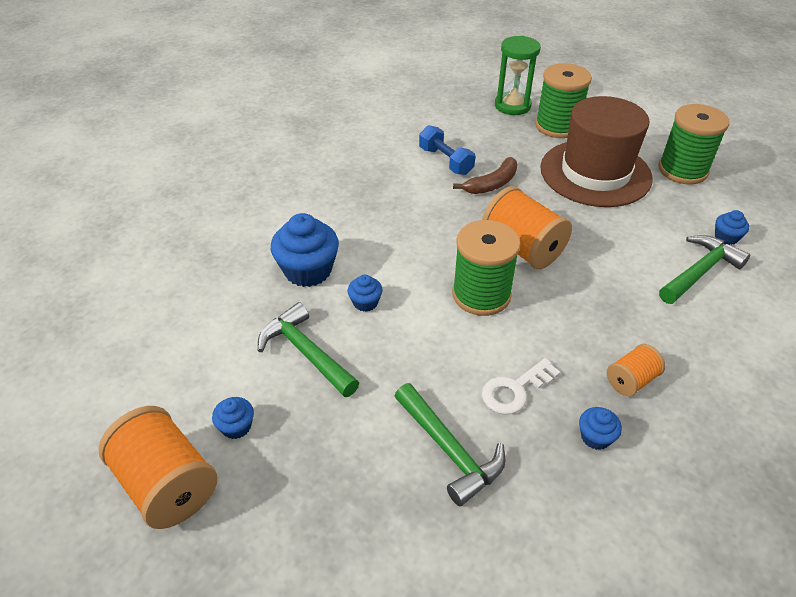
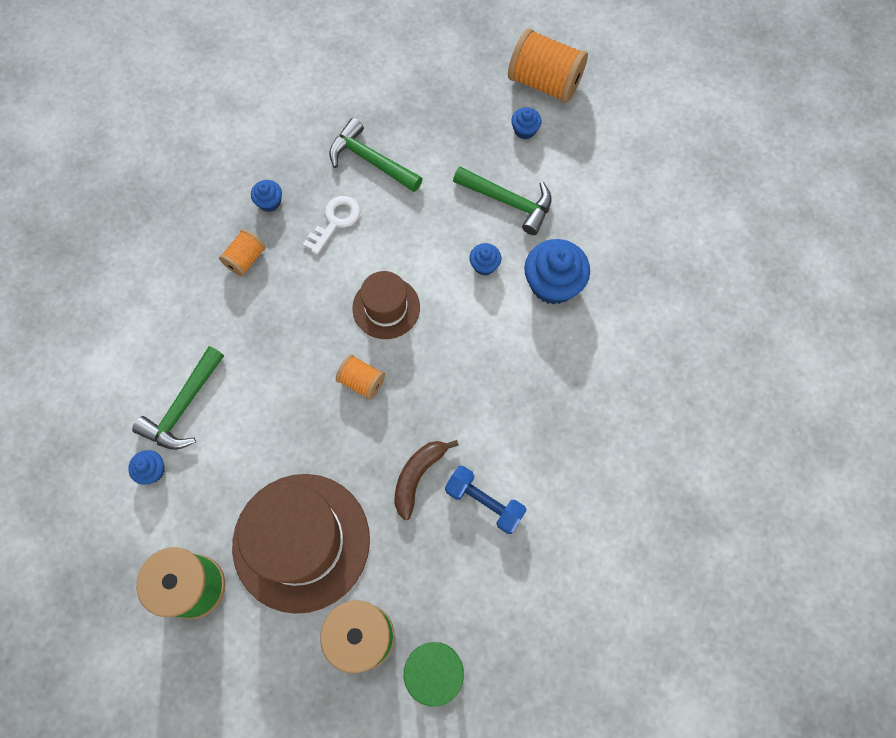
camera: 160 degrees right, 25 degrees up
green spool [452,220,521,316] -> brown hat [352,271,420,339]
orange spool [482,186,572,269] -> orange spool [336,354,385,400], size x0.54

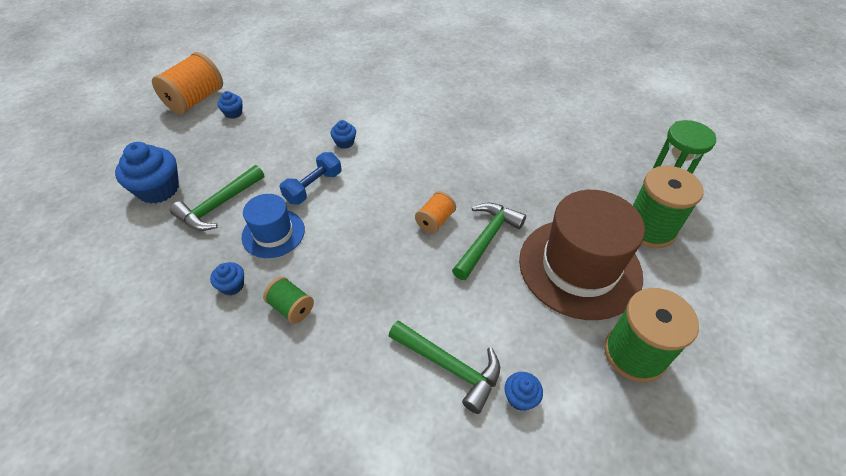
camera: 85 degrees left, 20 degrees down
orange spool [219,229,266,276] -> green spool [263,277,314,324]
white key [303,196,361,255] -> blue hat [241,194,305,258]
brown hat [352,271,420,339] -> none
brown banana [394,440,459,520] -> none
blue dumbbell [445,466,527,534] -> blue dumbbell moved to [279,152,342,204]
green hammer [453,166,552,235] -> green hammer moved to [452,203,526,280]
blue cupcake [524,239,590,305] -> blue cupcake moved to [115,142,179,204]

